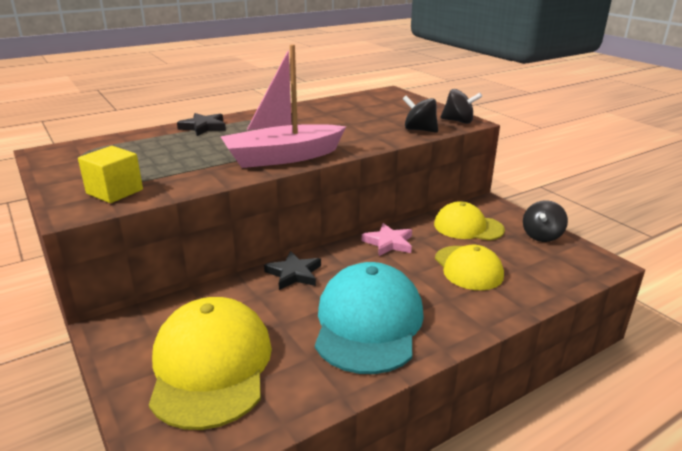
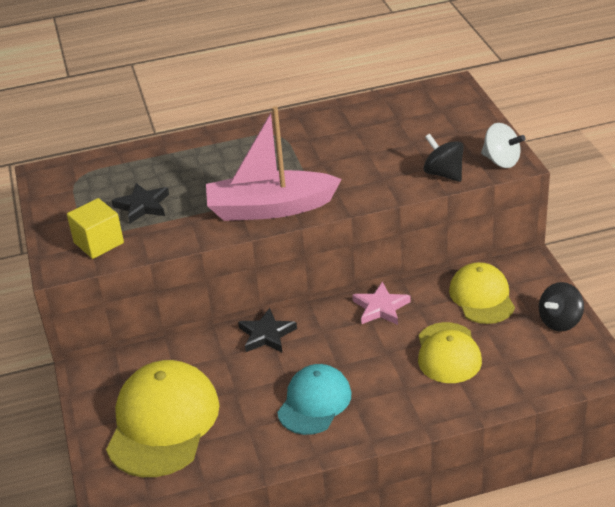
camera: 20 degrees right, 10 degrees up
black star [177,113,226,136] -> black star moved to [111,183,169,224]
turquoise cap [315,262,424,374] -> turquoise cap [277,364,351,435], size x0.63
yellow cap [434,201,505,241] -> yellow cap turned 45 degrees clockwise [449,262,515,324]
black spinning top [440,89,482,124] -> white spinning top [481,123,526,168]

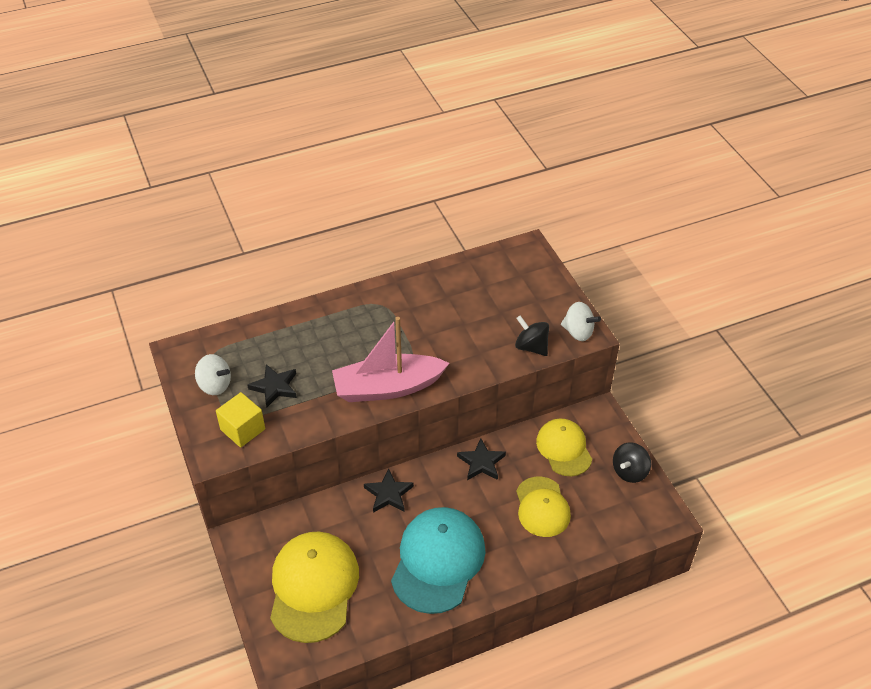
camera: 10 degrees left, 10 degrees up
turquoise cap [277,364,351,435] -> turquoise cap [391,507,486,614], size x1.60
pink star [352,282,410,325] -> black star [457,438,506,480]
none -> white spinning top [195,354,231,395]

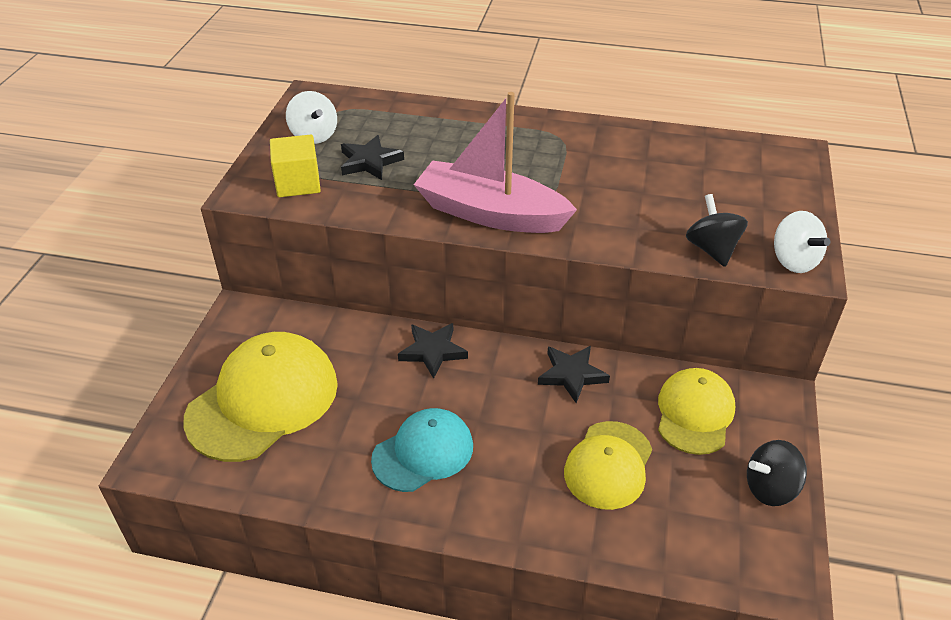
camera: 35 degrees right, 5 degrees down
turquoise cap [391,507,486,614] -> turquoise cap [371,408,473,492], size x0.63

